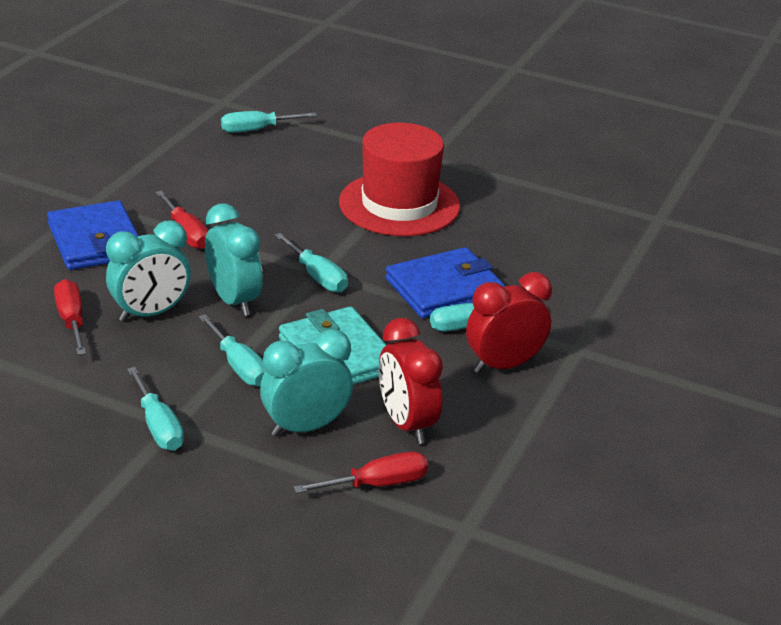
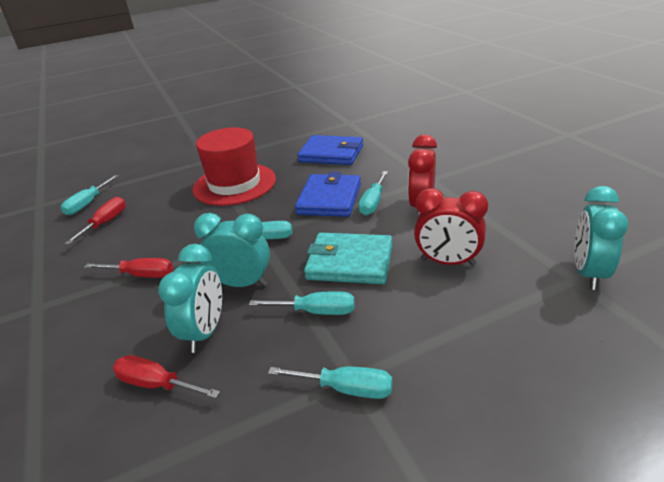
camera: 45 degrees left, 0 degrees up
blue wallet [47,200,139,270] -> blue wallet moved to [297,135,363,165]
turquoise clock [260,329,353,437] -> turquoise clock moved to [575,186,628,290]
red screwdriver [293,452,428,494] -> red screwdriver moved to [64,197,126,245]

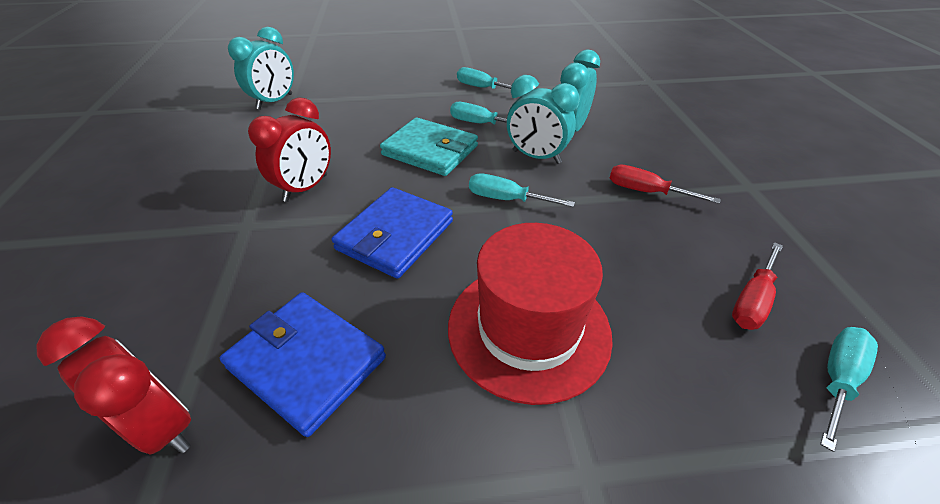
camera: 165 degrees left, 10 degrees up
red screwdriver [113,355,220,398] -> none
turquoise screwdriver [359,171,388,215] -> none
red clock [414,188,488,266] -> red clock moved to [36,316,191,455]

